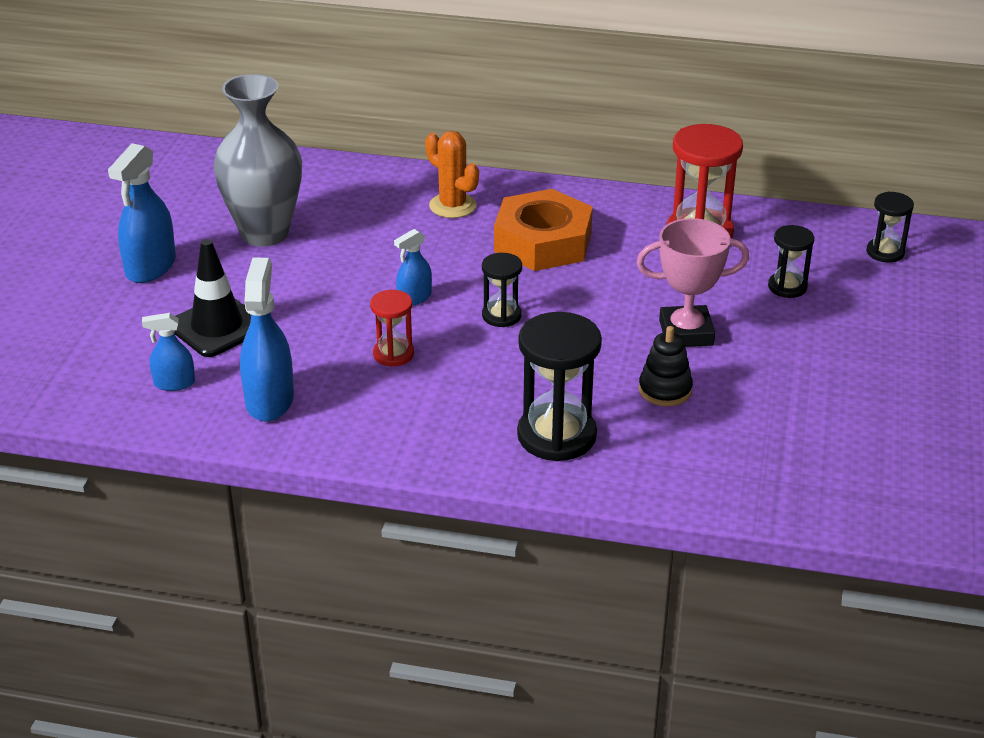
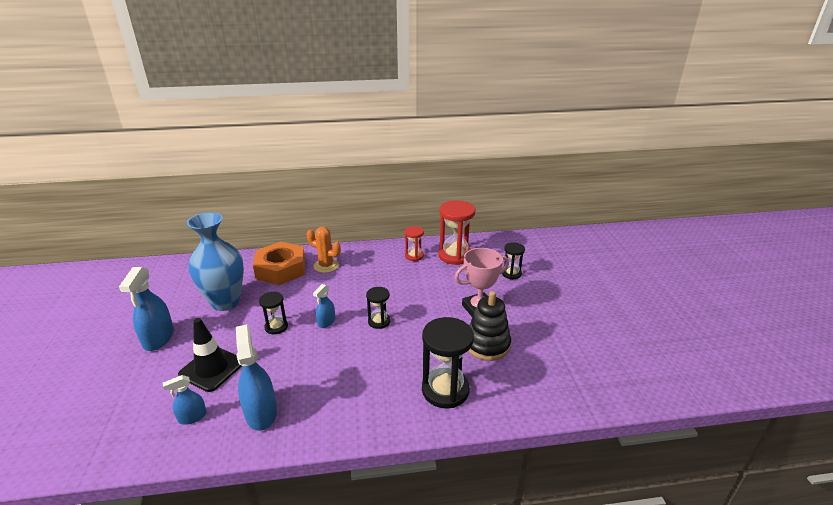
camera: 20 degrees left, 5 degrees down
grey vase [213,74,302,247] -> blue vase [187,212,244,311]
red hourglass [370,290,414,367] -> red hourglass moved to [405,226,424,261]
orange nut [494,189,593,271] -> orange nut moved to [253,242,305,285]
black stacking toy [639,326,693,406] -> black stacking toy [468,291,511,361], size x1.51
black hourglass [866,192,914,263] -> black hourglass moved to [259,292,288,334]

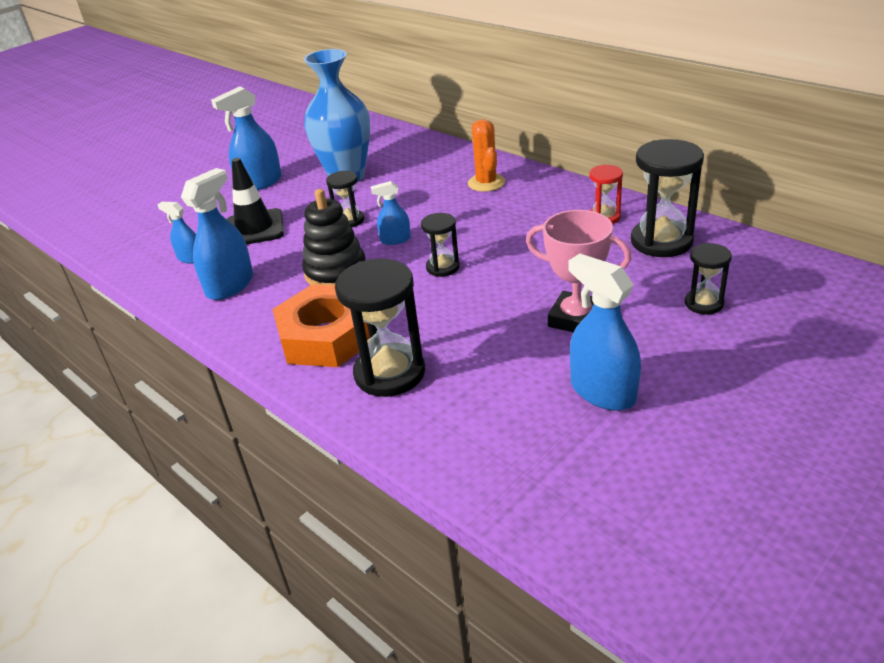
camera: 55 degrees right, 5 degrees up
orange nut [253,242,305,285] -> orange nut moved to [272,285,370,367]
red hourglass [438,200,475,265] -> black hourglass [631,139,704,257]
black stacking toy [468,291,511,361] -> black stacking toy moved to [302,189,365,286]
none -> blue spray bottle [568,253,641,411]

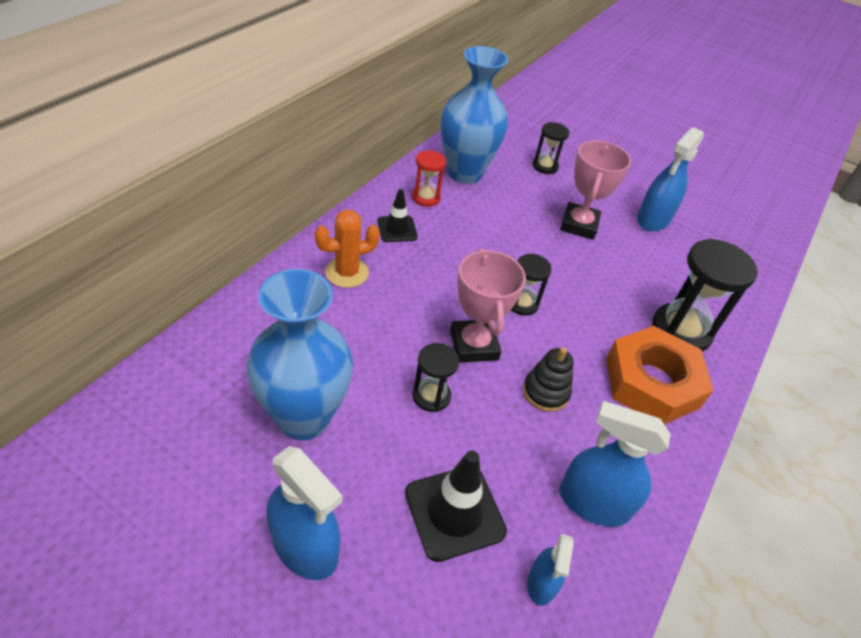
camera: 110 degrees left, 10 degrees up
black stacking toy [302,189,365,286] -> black stacking toy [523,347,574,412], size x0.66
blue spray bottle [371,181,411,245] -> pink trophy [450,248,526,363]
black hourglass [631,139,704,257] -> blue vase [441,46,509,184]
none -> black traffic cone [377,189,418,242]

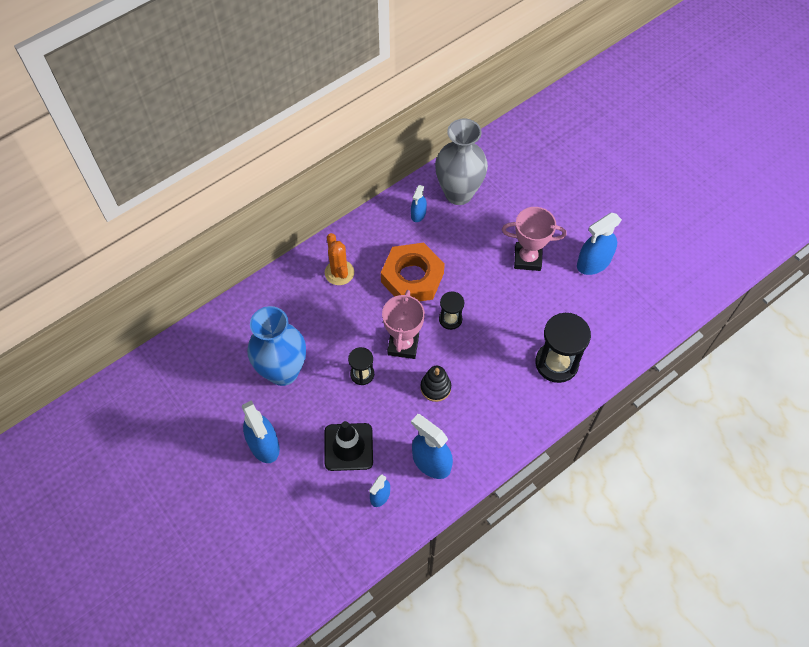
camera: 25 degrees right, 15 degrees up
orange cactus [315,210,380,288] -> orange cactus turned 75 degrees clockwise [325,233,354,285]
black traffic cone [377,189,418,242] -> none
red hourglass [412,150,446,207] -> blue spray bottle [411,185,427,222]
blue vase [441,46,509,184] -> grey vase [435,119,488,205]
black hourglass [533,122,569,174] -> none
pink trophy [560,140,631,240] -> pink trophy turned 60 degrees clockwise [502,207,566,271]
orange nut [606,326,714,425] -> orange nut moved to [381,243,445,301]

